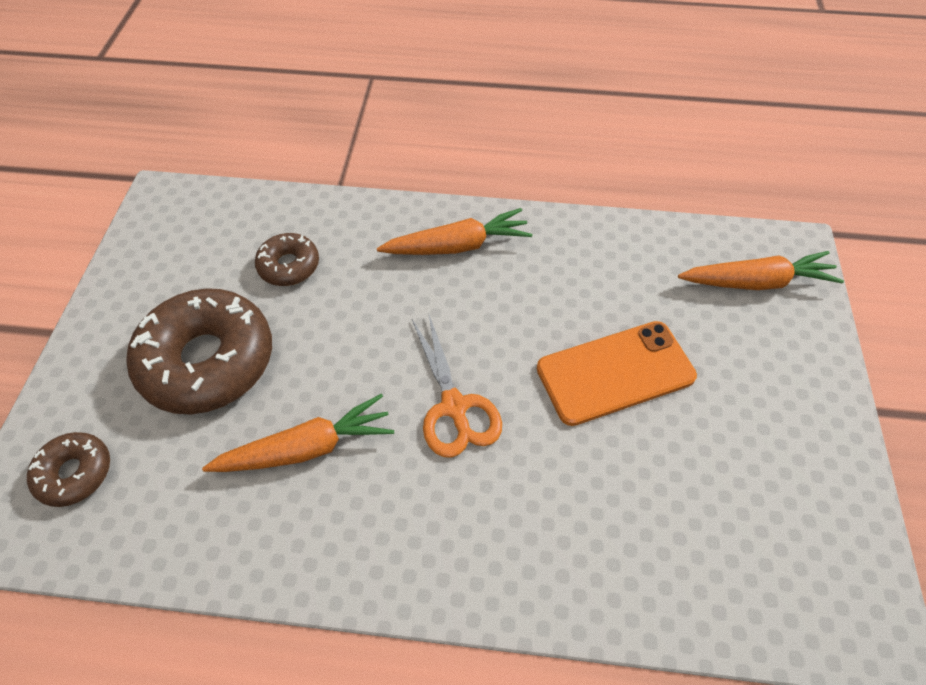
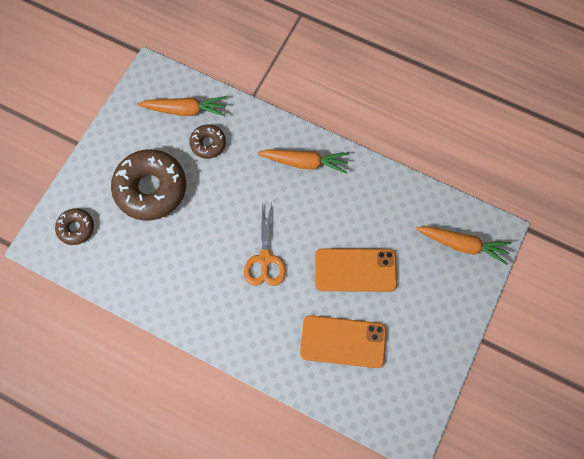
camera: 20 degrees right, 15 degrees up
orange carrot [202,394,394,472] -> orange carrot moved to [137,96,227,116]
none -> orange phone [300,315,386,368]

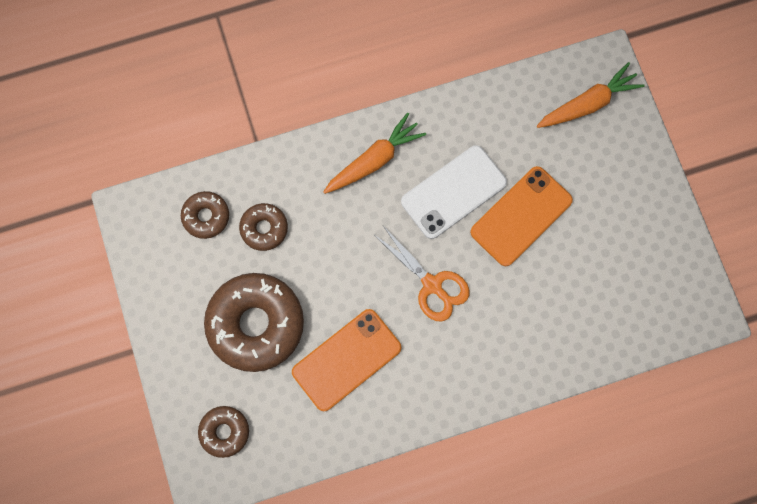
camera: 45 degrees left, 5 degrees up
orange carrot [137,96,227,116] -> brown donut [181,191,229,239]
orange phone [300,315,386,368] -> orange phone moved to [292,309,401,411]
none -> white phone [401,145,507,239]

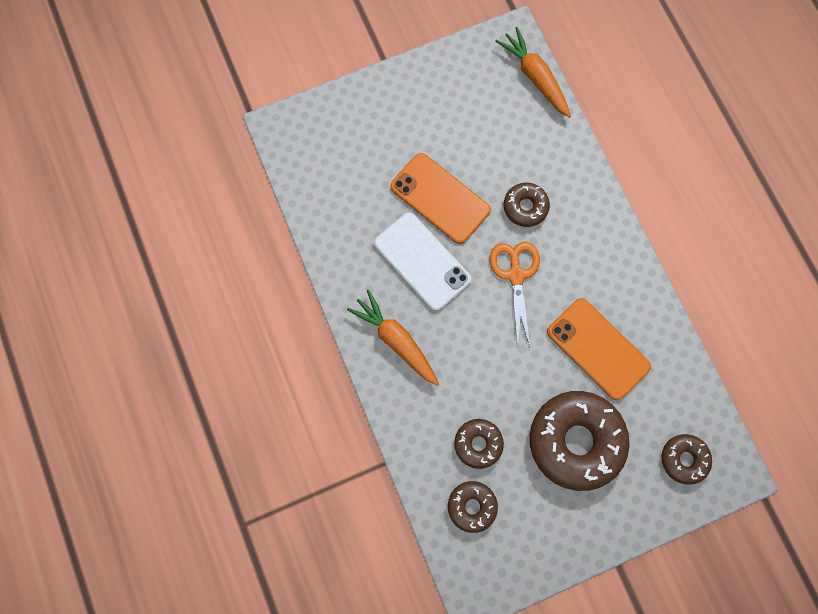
camera: 95 degrees left, 0 degrees up
orange scissors [376,226,469,321] -> orange scissors turned 45 degrees counterclockwise [490,242,540,348]
orange carrot [537,62,645,128] -> orange carrot moved to [495,27,571,118]
none -> brown donut [504,183,550,227]

